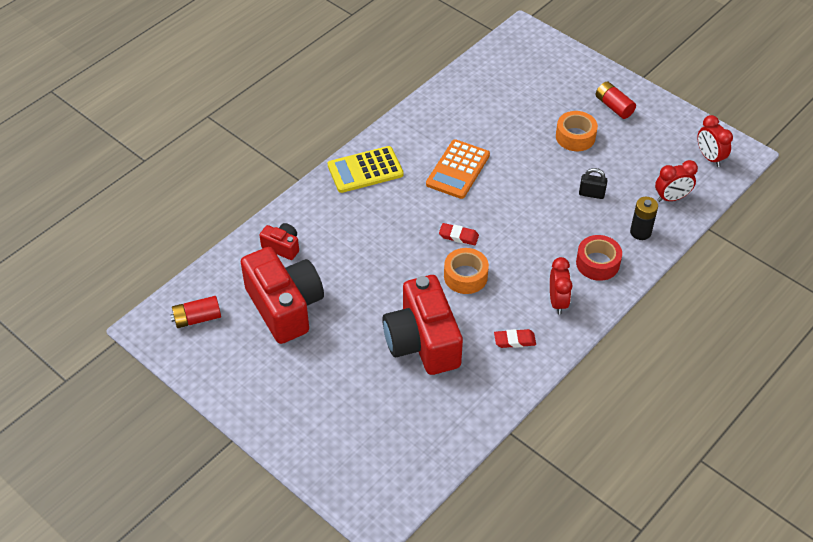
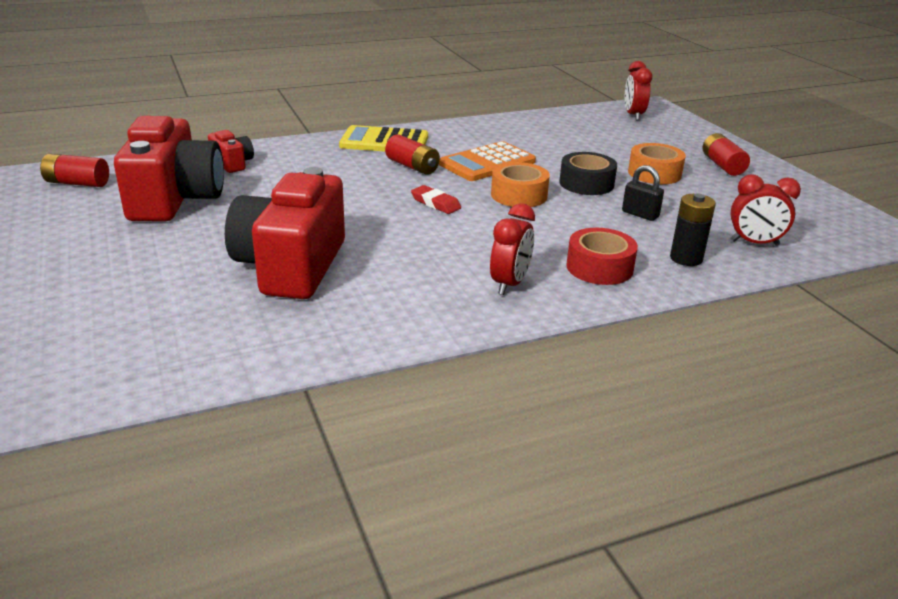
camera: 25 degrees right, 20 degrees down
orange tape [444,248,489,294] -> orange tape moved to [491,162,550,207]
red eraser [494,329,536,348] -> none
red clock [697,115,733,167] -> red clock moved to [625,61,652,121]
none -> red battery [385,135,440,175]
none -> black tape [559,152,617,195]

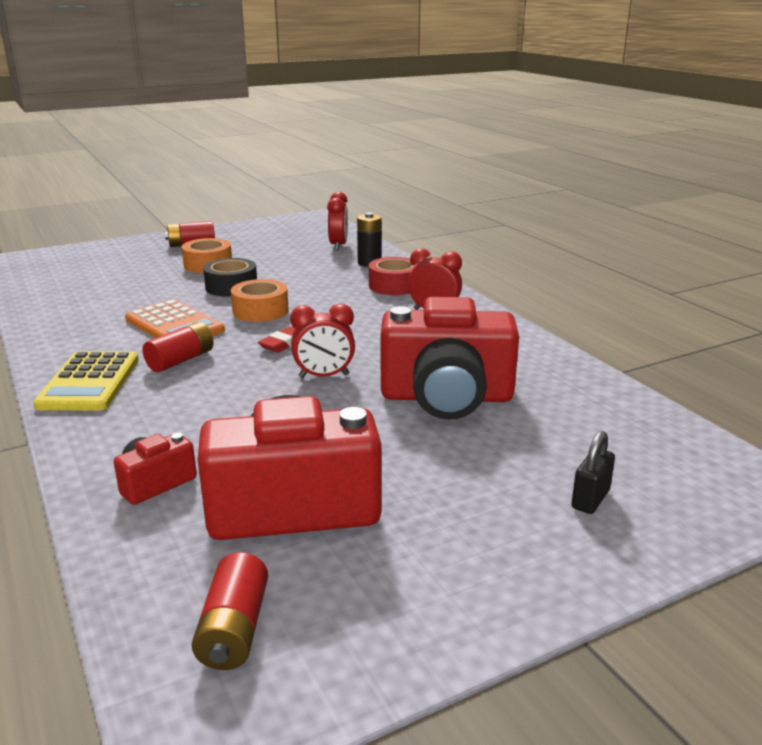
camera: 95 degrees left, 5 degrees down
black padlock [622,165,664,221] -> black padlock moved to [571,431,615,514]
red clock [625,61,652,121] -> red clock moved to [290,304,355,378]

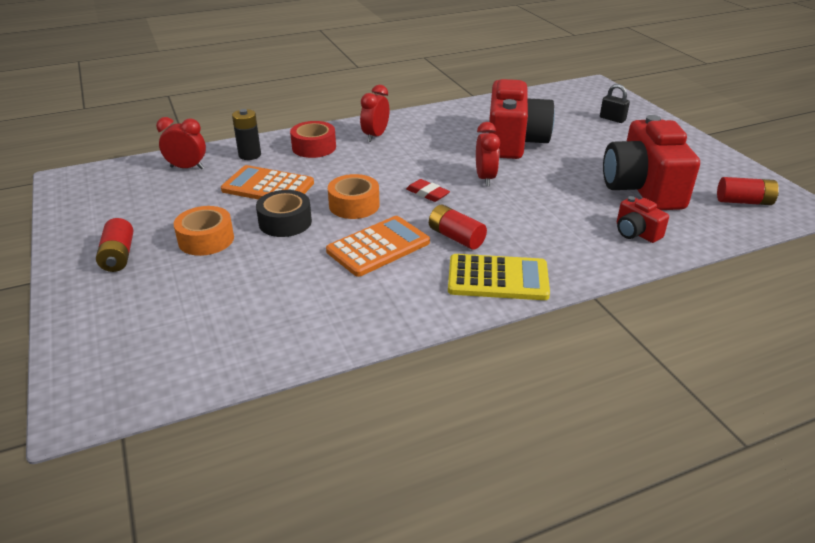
camera: 85 degrees left, 10 degrees up
none -> orange calculator [221,165,314,200]

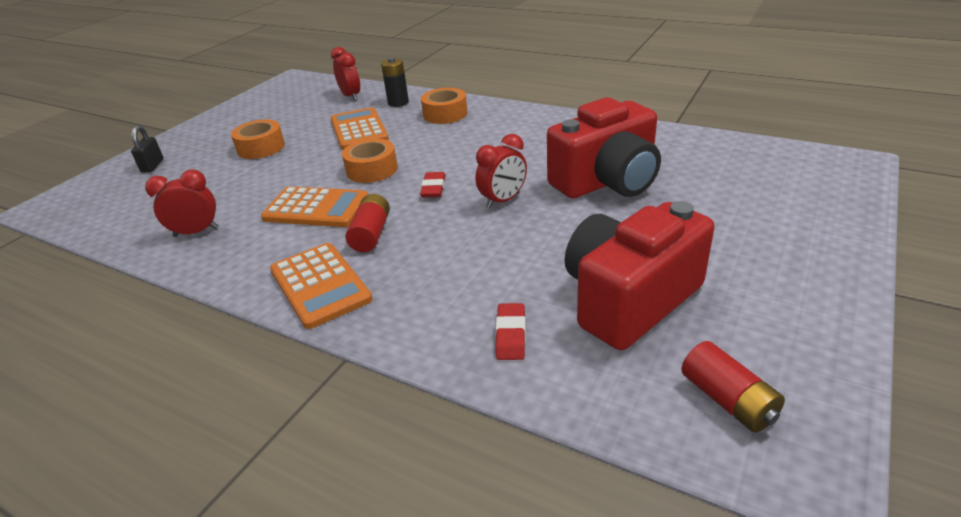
camera: 55 degrees right, 0 degrees up
red battery [96,218,133,272] -> none
black tape [256,190,312,237] -> none
red tape [290,121,336,158] -> orange tape [421,88,467,124]
red clock [360,85,389,142] -> red clock moved to [145,170,219,237]
yellow calculator [448,254,550,300] -> orange calculator [270,243,373,329]
black padlock [600,84,630,123] -> black padlock moved to [131,126,164,173]
red camera [617,196,669,243] -> red eraser [495,303,526,360]

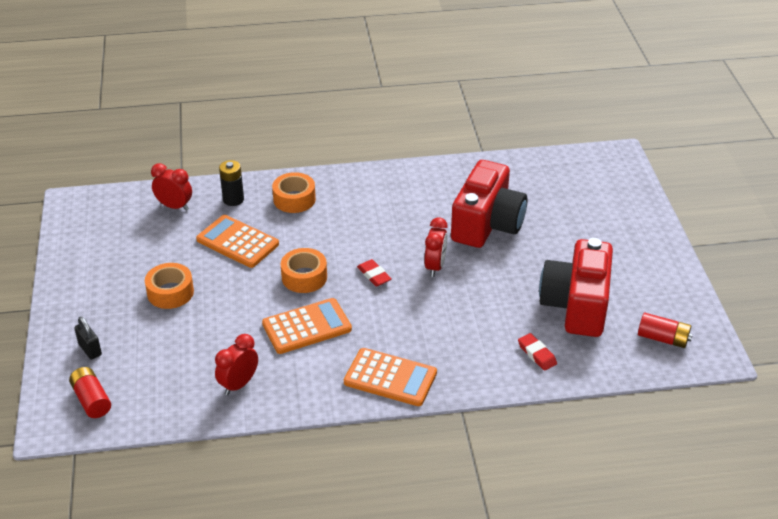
camera: 40 degrees left, 5 degrees up
red battery [345,194,390,252] -> red battery moved to [69,367,111,418]

